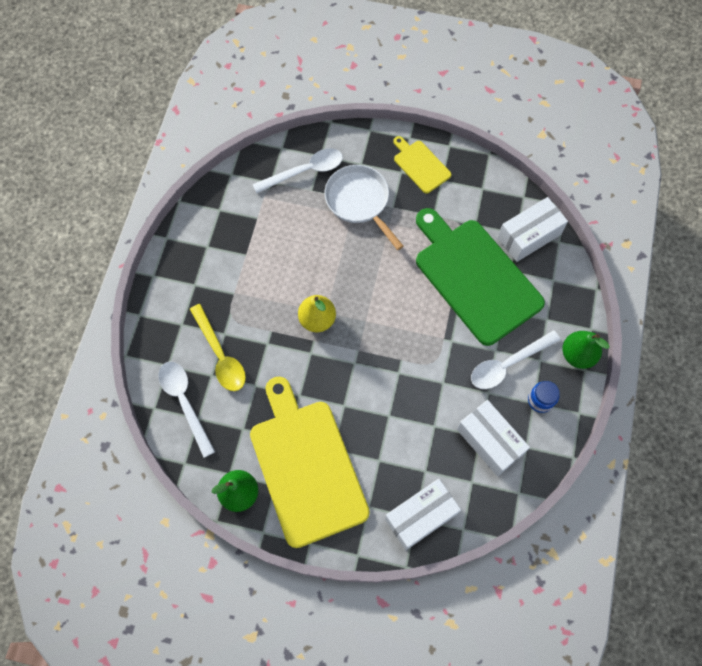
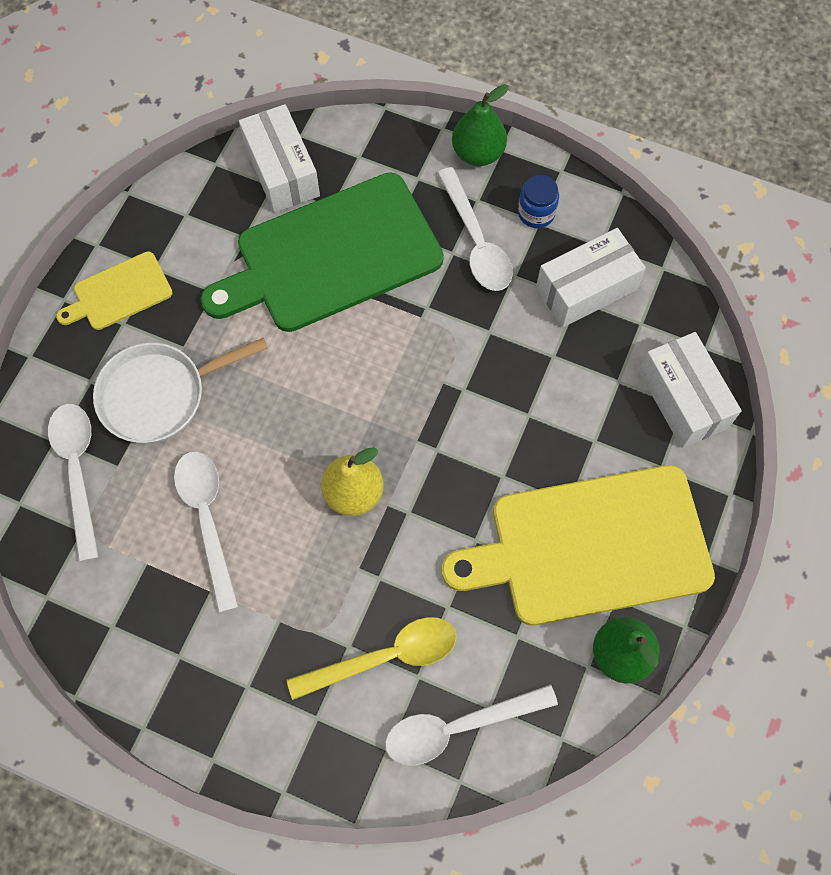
camera: 80 degrees left, 0 degrees up
none -> white spoon [174,451,238,613]

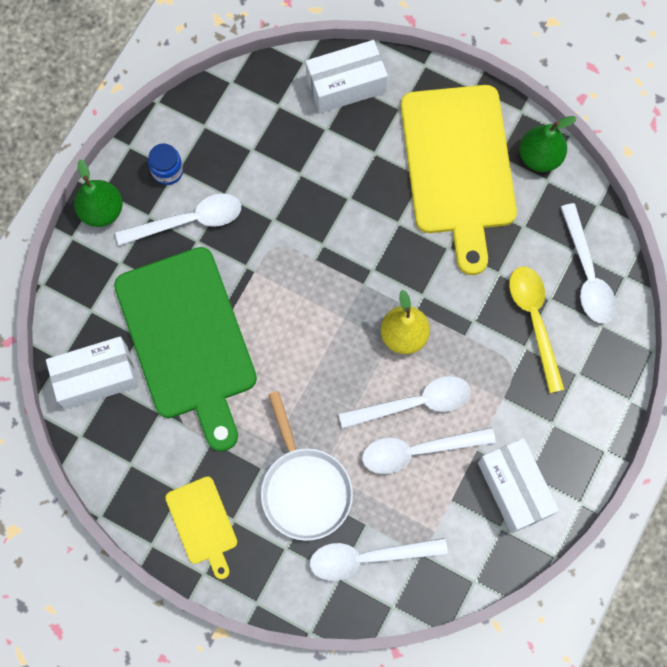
camera: 85 degrees left, 5 degrees up
white box [536,228,646,328] -> white box moved to [478,438,559,534]
none -> white spoon [338,376,471,429]

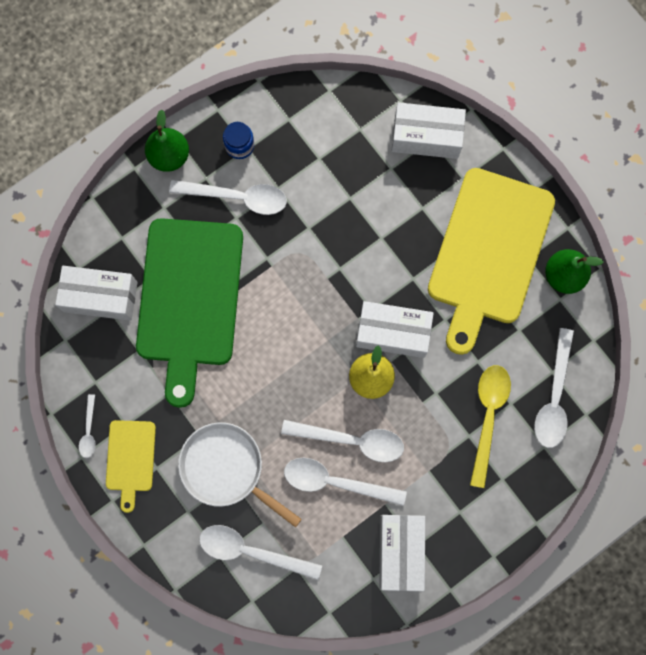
camera: 25 degrees right, 5 degrees up
white pan [261,391,353,541] -> white pan turned 120 degrees clockwise [178,422,302,528]
none -> white spoon [79,394,96,458]
none -> white box [356,301,434,358]

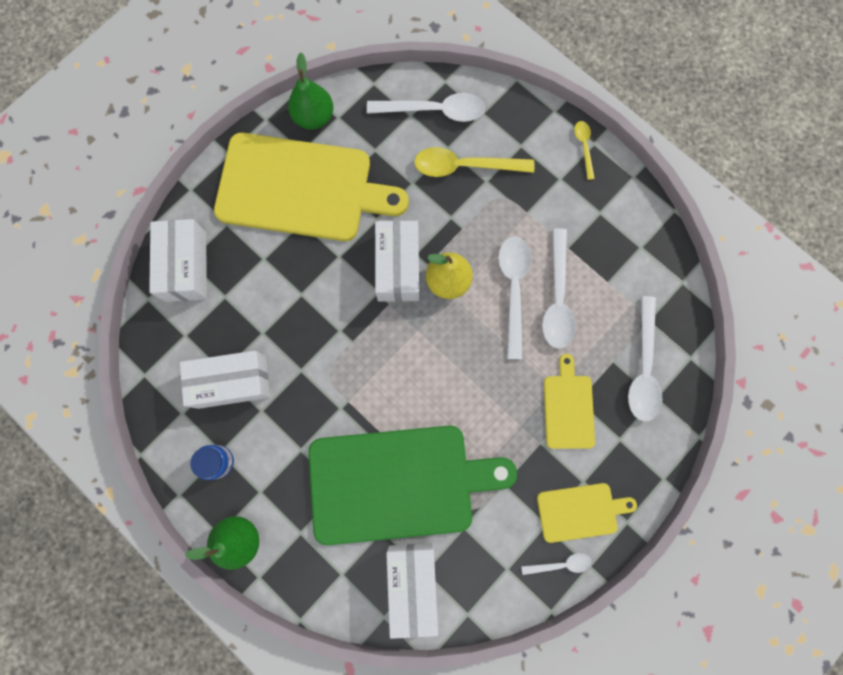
camera: 100 degrees left, 0 degrees up
white spoon [169,180,287,215] -> none
white pan [178,422,302,528] -> yellow cutting board [544,354,595,449]
white box [379,515,425,591] -> white box moved to [180,351,270,409]
none -> yellow spoon [574,121,595,180]

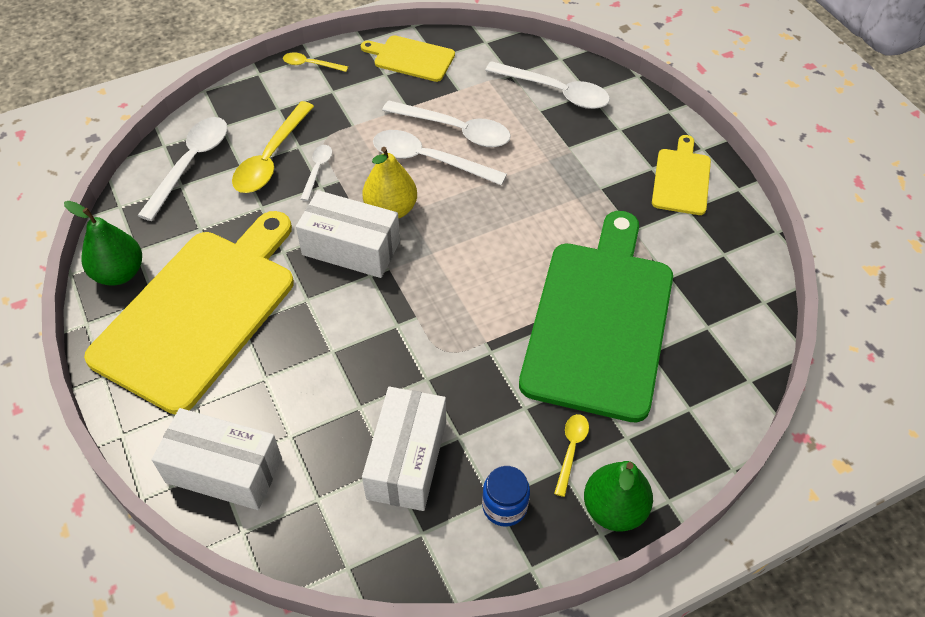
camera: 70 degrees left, 25 degrees down
white box [386,543,438,639] -> none
white spoon [521,553,591,575] -> white spoon moved to [301,145,332,201]
yellow cutting board [544,354,595,449] -> yellow cutting board moved to [361,35,455,82]
none -> yellow spoon [554,414,589,497]

